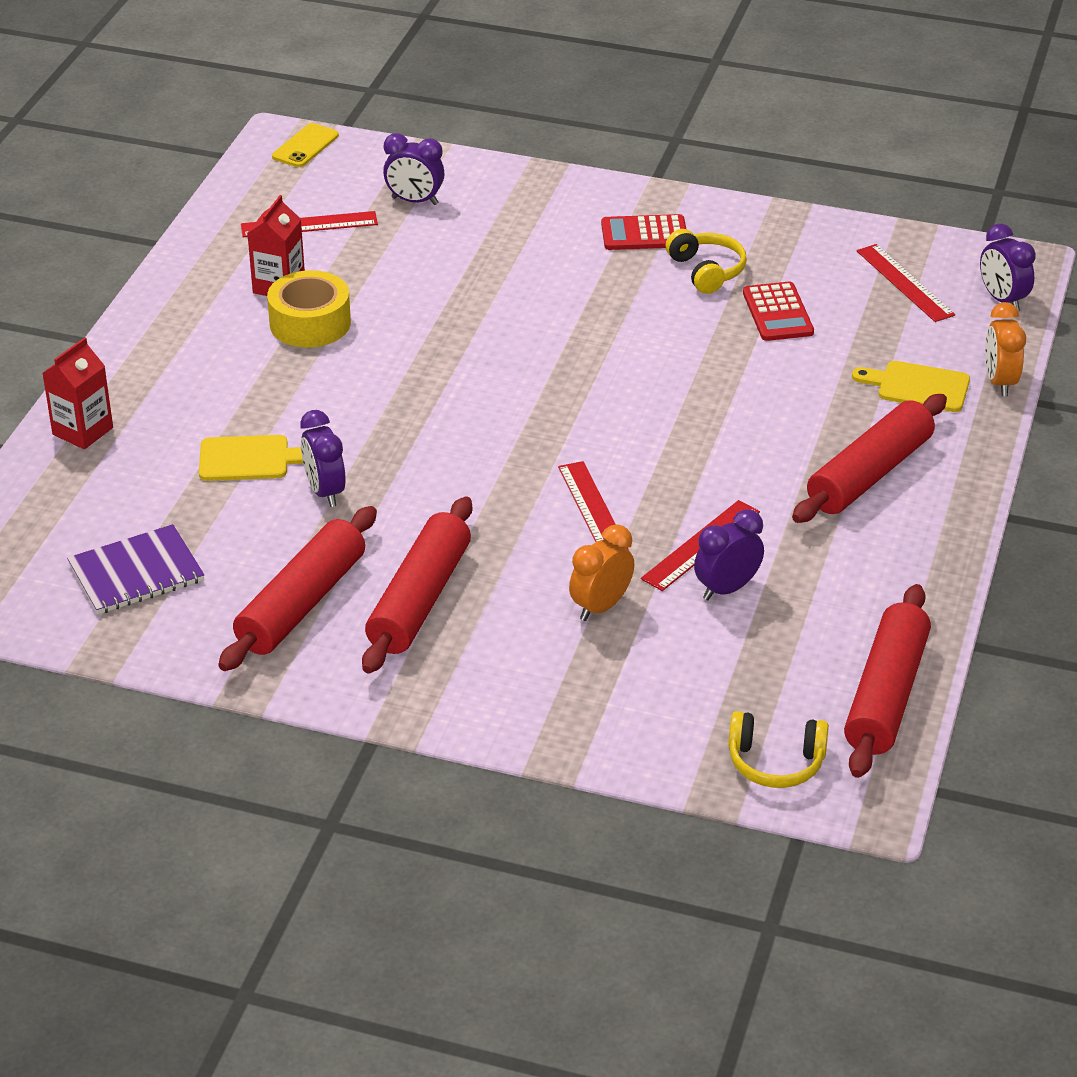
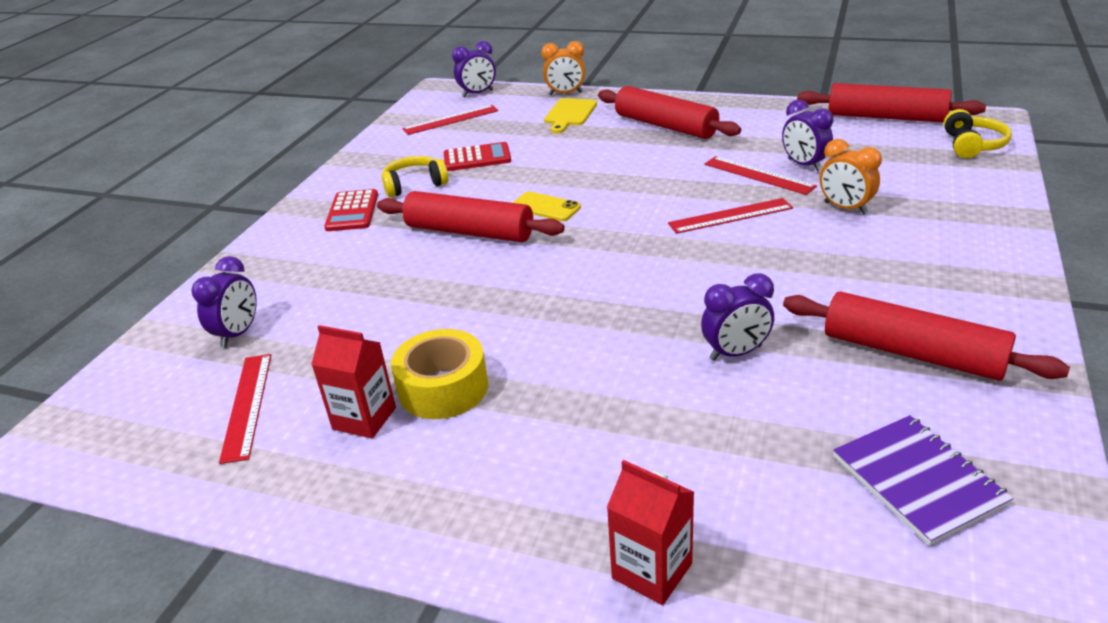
camera: 85 degrees left, 5 degrees down
yellow cutting board [199,435,303,481] -> none
yellow phone [272,123,339,167] -> yellow phone moved to [513,191,581,221]
red rolling pin [362,497,472,674] -> red rolling pin moved to [377,191,565,242]

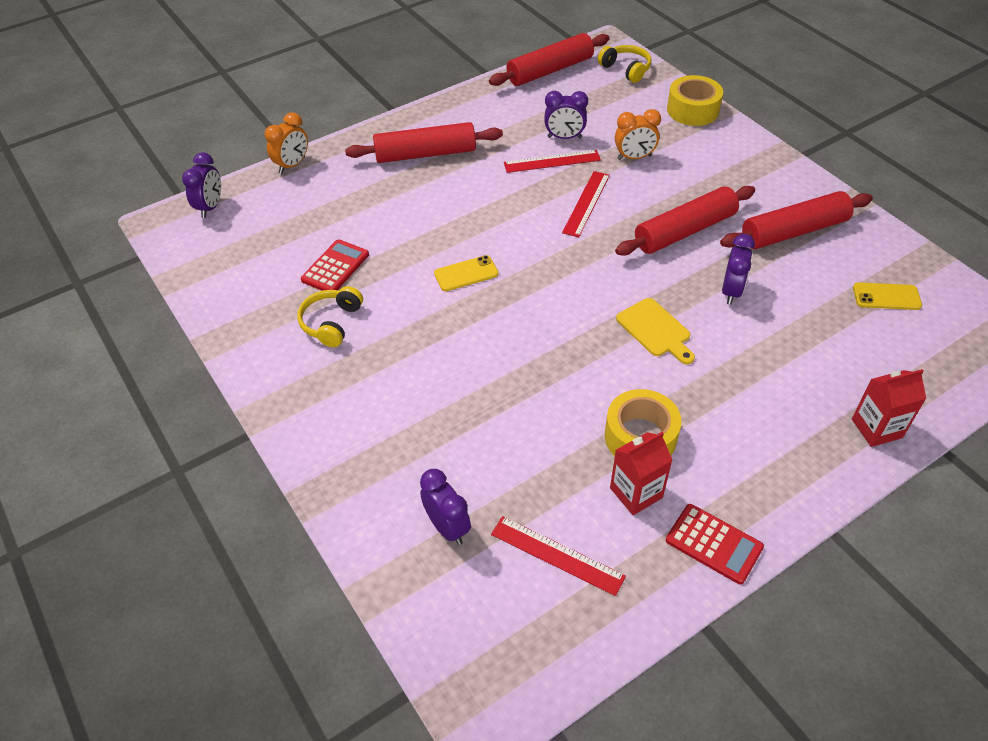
camera: 55 degrees left, 15 degrees up
red calculator [324,189,378,231] -> red calculator moved to [666,504,764,584]
red rolling pin [377,191,565,242] -> red rolling pin moved to [615,186,755,255]
red ruler [402,105,499,135] -> none
yellow cutting board [544,98,597,133] -> yellow cutting board moved to [616,298,695,364]
purple notebook [833,415,1014,546] -> yellow phone [853,282,922,310]
none -> yellow tape [667,75,723,126]

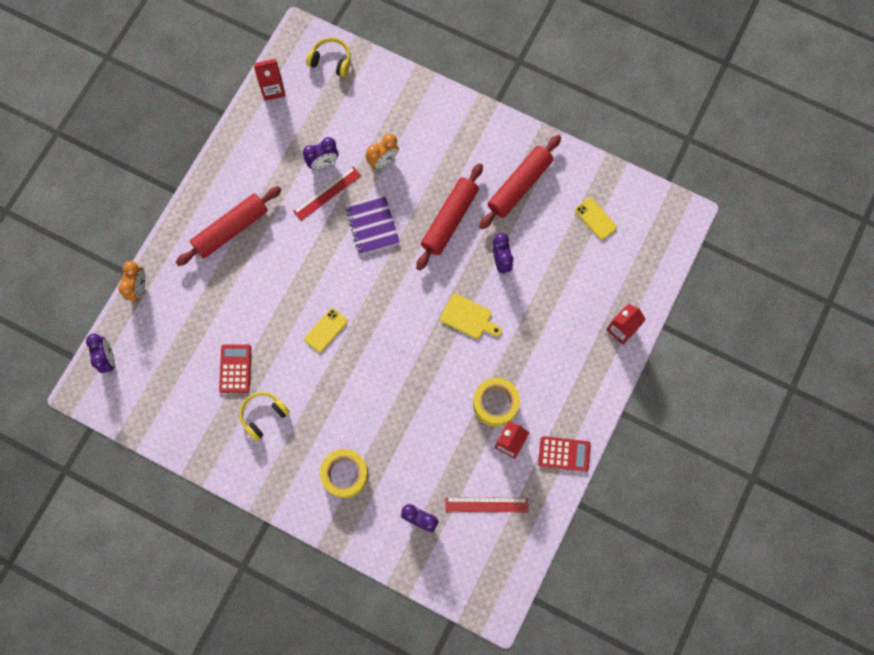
camera: 30 degrees left, 25 degrees up
yellow headphones [297,286,363,347] -> yellow headphones turned 60 degrees clockwise [240,392,290,441]
red rolling pin [489,33,609,86] -> red carton [254,59,285,101]
red ruler [562,171,610,237] -> purple notebook [345,194,400,255]
yellow tape [667,75,723,126] -> yellow tape moved to [320,449,369,498]
yellow phone [853,282,922,310] -> yellow phone turned 75 degrees clockwise [575,198,617,240]

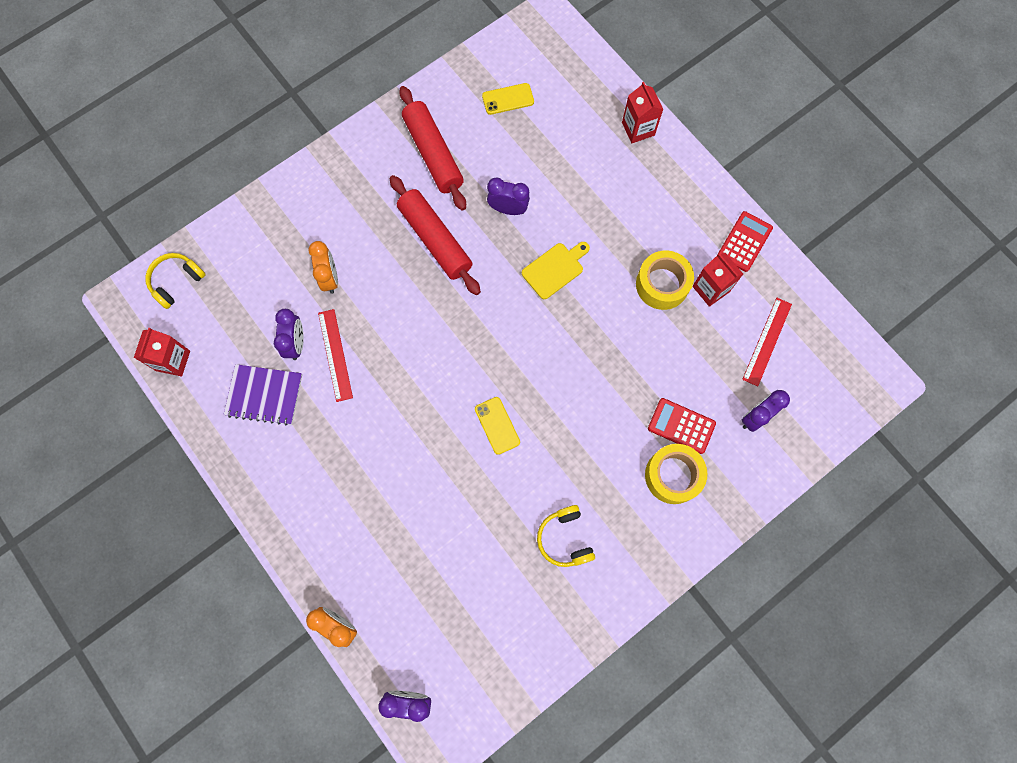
camera: 65 degrees left, 0 degrees up
red rolling pin [175,186,282,266] -> none
red calculator [219,344,251,393] -> red calculator moved to [648,398,716,454]
purple notebook [345,194,400,255] -> purple notebook moved to [224,364,302,426]

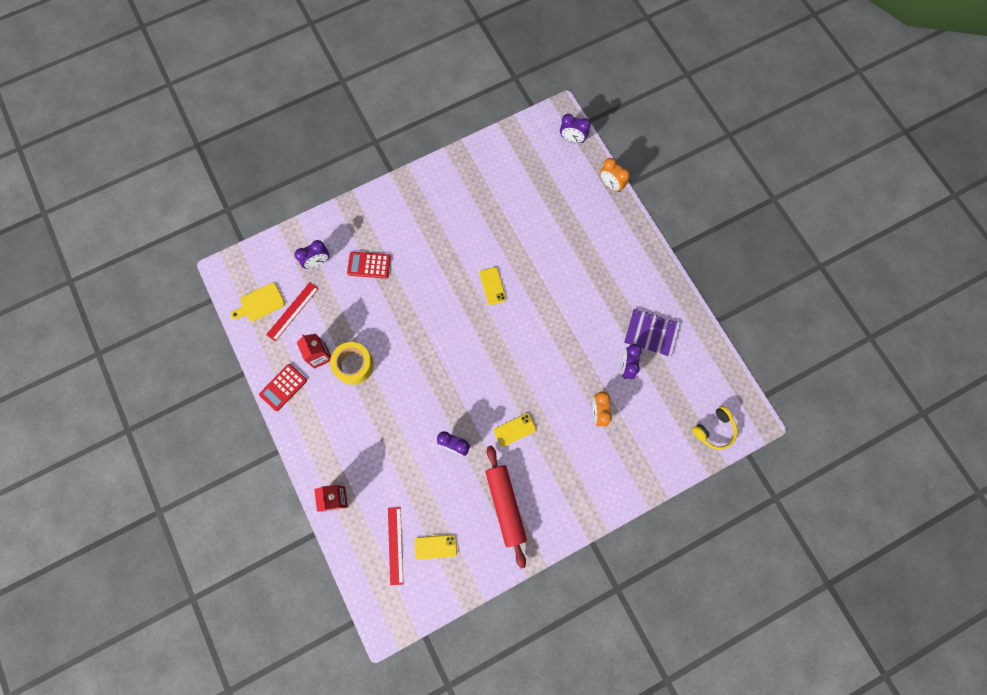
camera: 170 degrees left, 0 degrees up
red carton [134,328,190,376] -> none
red ruler [318,309,353,402] -> red ruler moved to [388,507,403,585]
red rolling pin [389,175,481,295] -> yellow phone [494,413,536,447]
yellow cutting board [522,242,590,299] -> yellow cutting board moved to [231,283,285,322]
yellow headphones [537,505,595,567] -> none
yellow tape [645,444,707,504] -> none
red calculator [648,398,716,454] -> red calculator turned 150 degrees clockwise [347,252,391,279]

